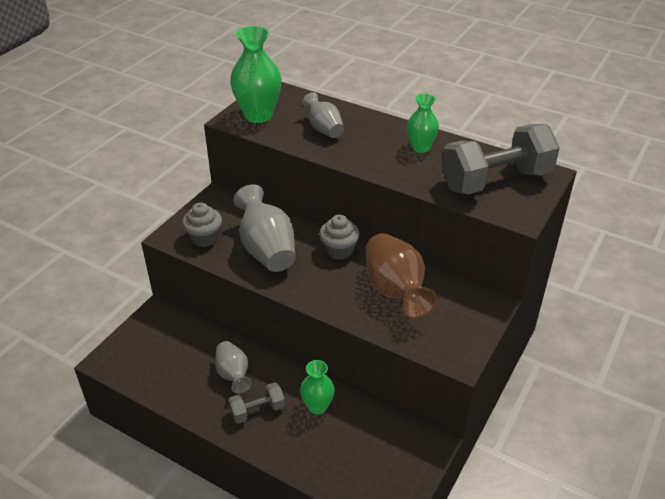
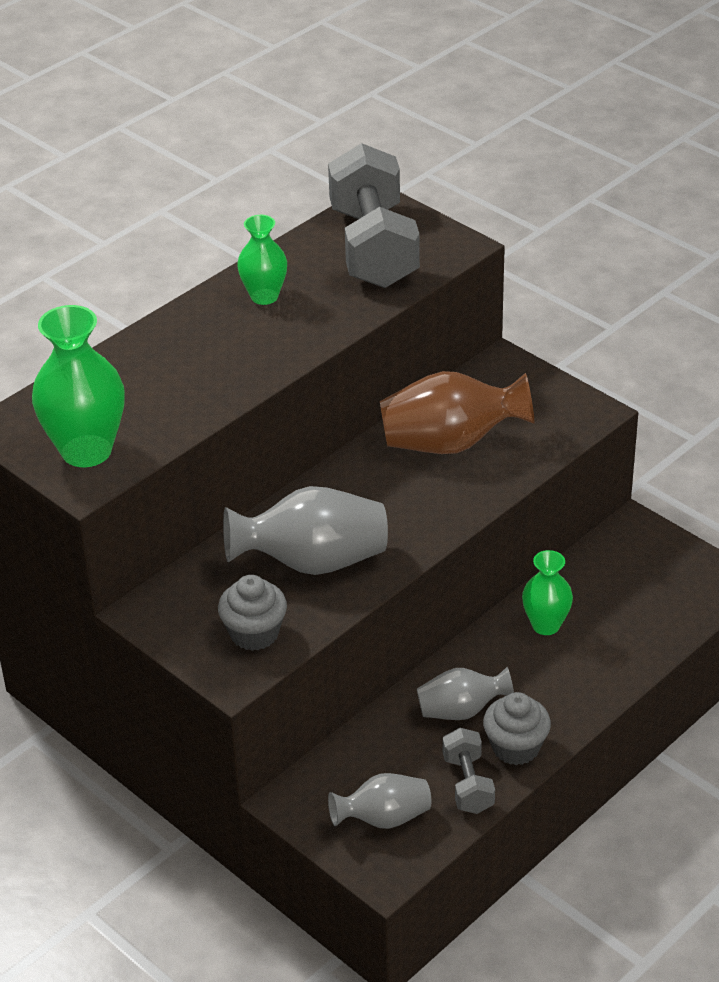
camera: 75 degrees left, 0 degrees up
grey dumbbell [228,382,285,424] -> grey dumbbell moved to [443,728,495,814]
grey vase [302,92,344,138] -> grey vase moved to [328,773,431,829]
grey cupcake [319,214,360,260] -> grey cupcake moved to [483,692,551,765]

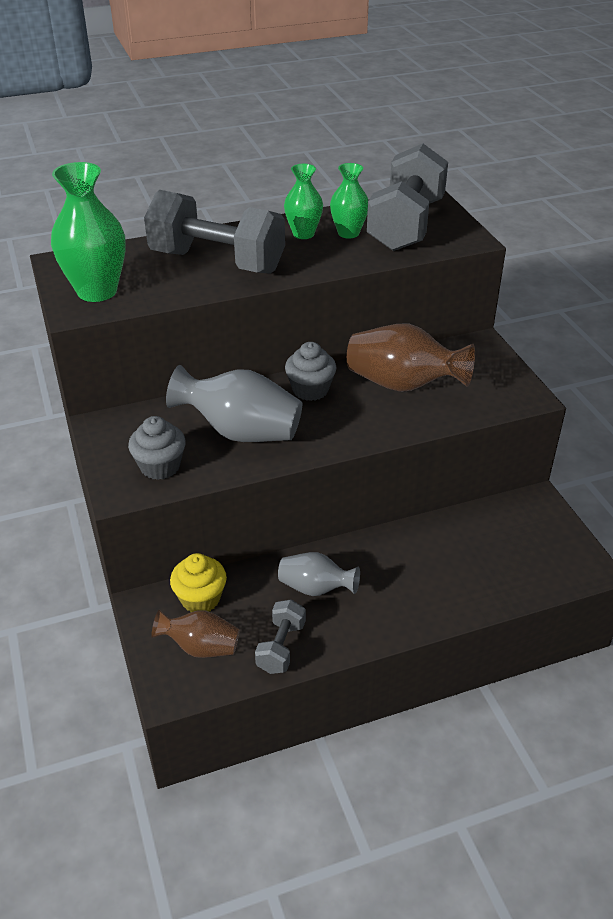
camera: 25 degrees right, 0 degrees up
grey vase [328,773,431,829] -> brown vase [151,609,240,658]
grey cupcake [483,692,551,765] -> grey cupcake moved to [285,342,336,401]
green vase [522,550,573,635] -> green vase moved to [330,163,368,239]
none -> grey dumbbell [144,190,285,274]
none -> yellow cupcake [170,553,227,612]

